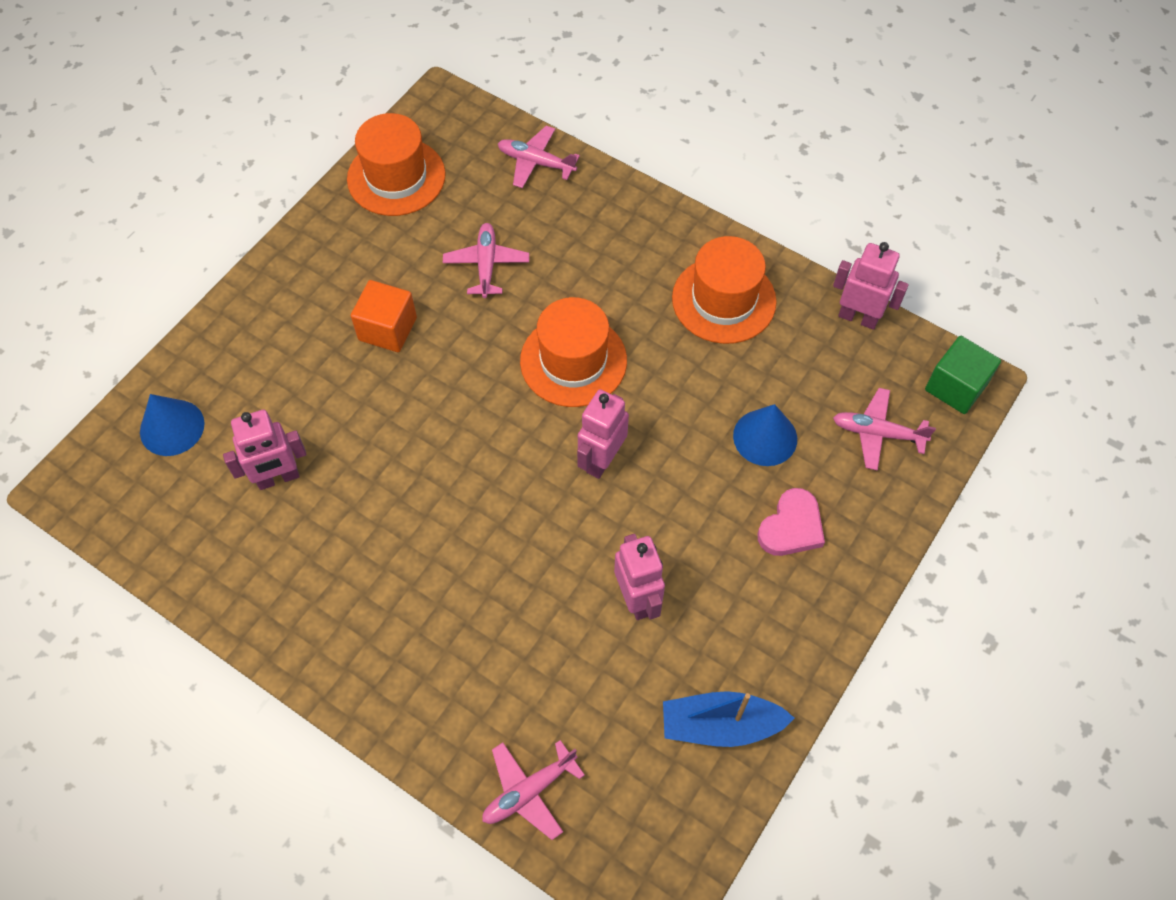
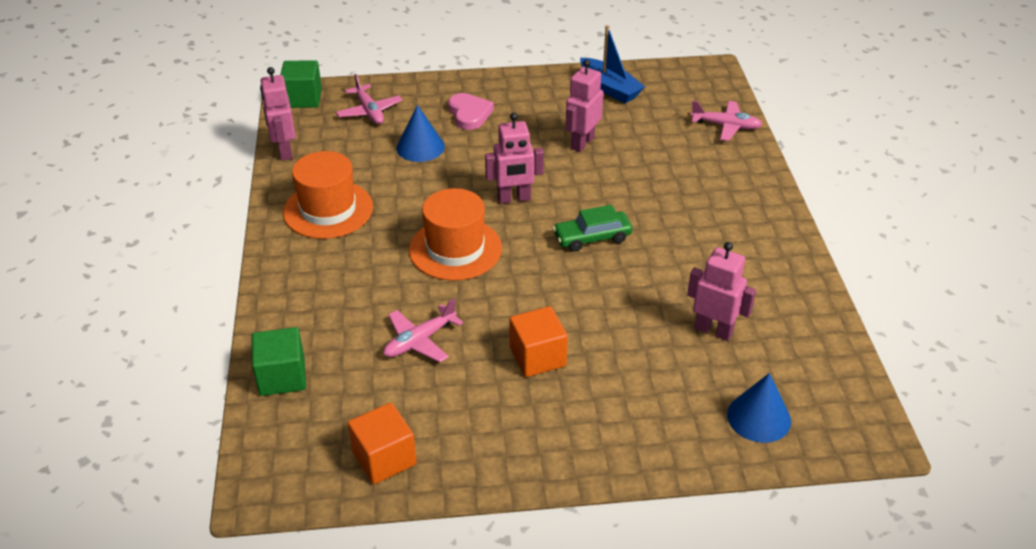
camera: 130 degrees left, 20 degrees down
orange hat [347,113,446,216] -> orange cube [348,402,417,484]
pink plane [498,126,580,188] -> green cube [252,327,306,396]
pink heart [758,488,825,556] -> pink heart turned 75 degrees clockwise [448,93,494,130]
none -> green car [553,205,632,252]

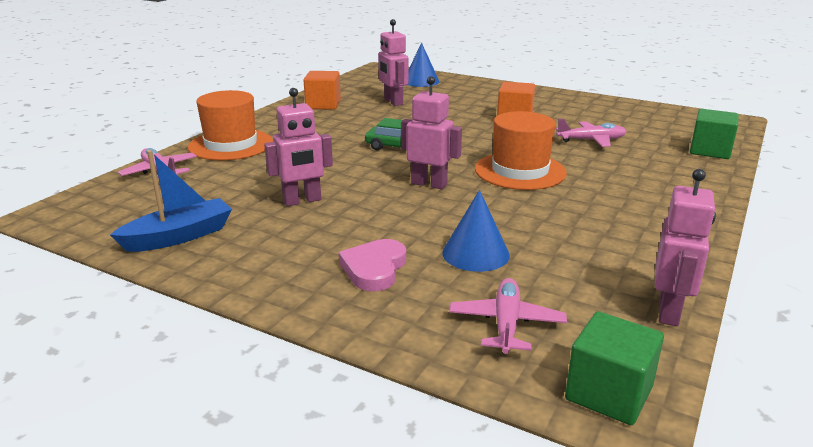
camera: 145 degrees left, 15 degrees down
orange hat [283,151,373,239] -> orange hat moved to [188,90,273,161]
orange cube [348,402,417,484] -> orange cube moved to [304,71,341,110]
blue boat [580,25,645,103] -> blue boat turned 60 degrees clockwise [110,150,232,252]

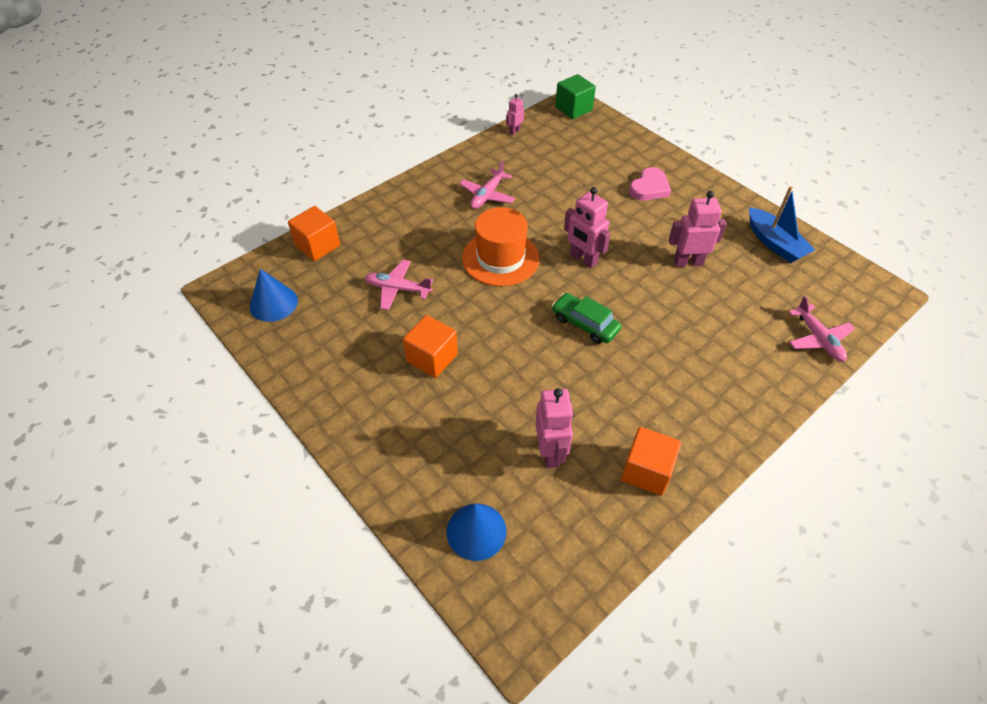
camera: 160 degrees left, 25 degrees up
blue boat [110,150,232,252] -> blue boat turned 105 degrees counterclockwise [749,186,815,263]
orange hat [188,90,273,161] -> none
blue cone [442,190,510,272] -> blue cone moved to [250,269,298,322]
pink plane [449,278,567,354] -> pink plane moved to [459,161,515,209]
pink robot [655,169,716,326] -> pink robot [506,94,524,135], size x0.55
green cube [690,109,739,159] -> orange cube [288,206,340,261]

